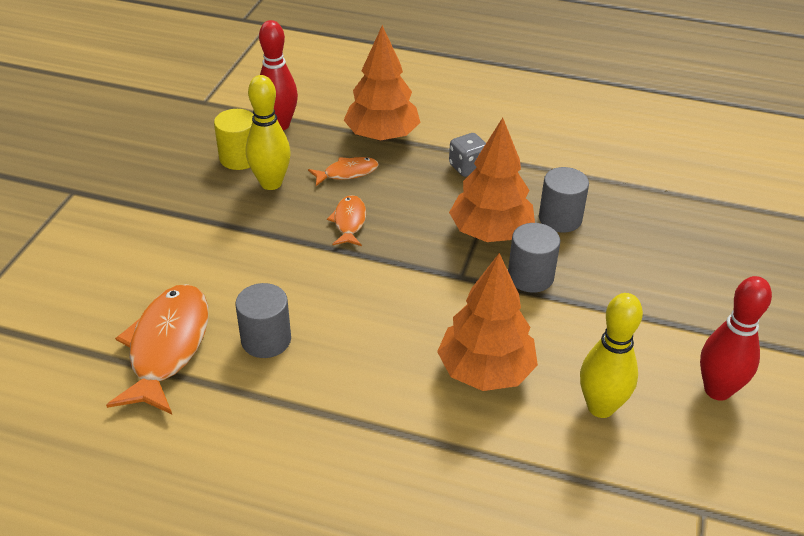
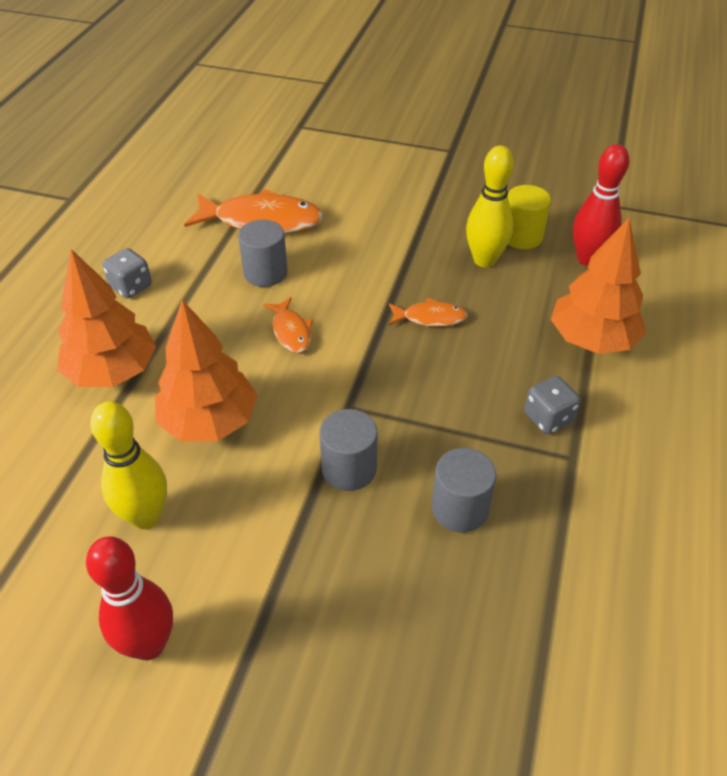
camera: 90 degrees right, 5 degrees up
orange fish [308,157,379,186] -> orange fish moved to [263,297,313,353]
orange tree [449,118,535,242] -> orange tree moved to [57,249,156,387]
none -> grey dice [102,248,152,298]

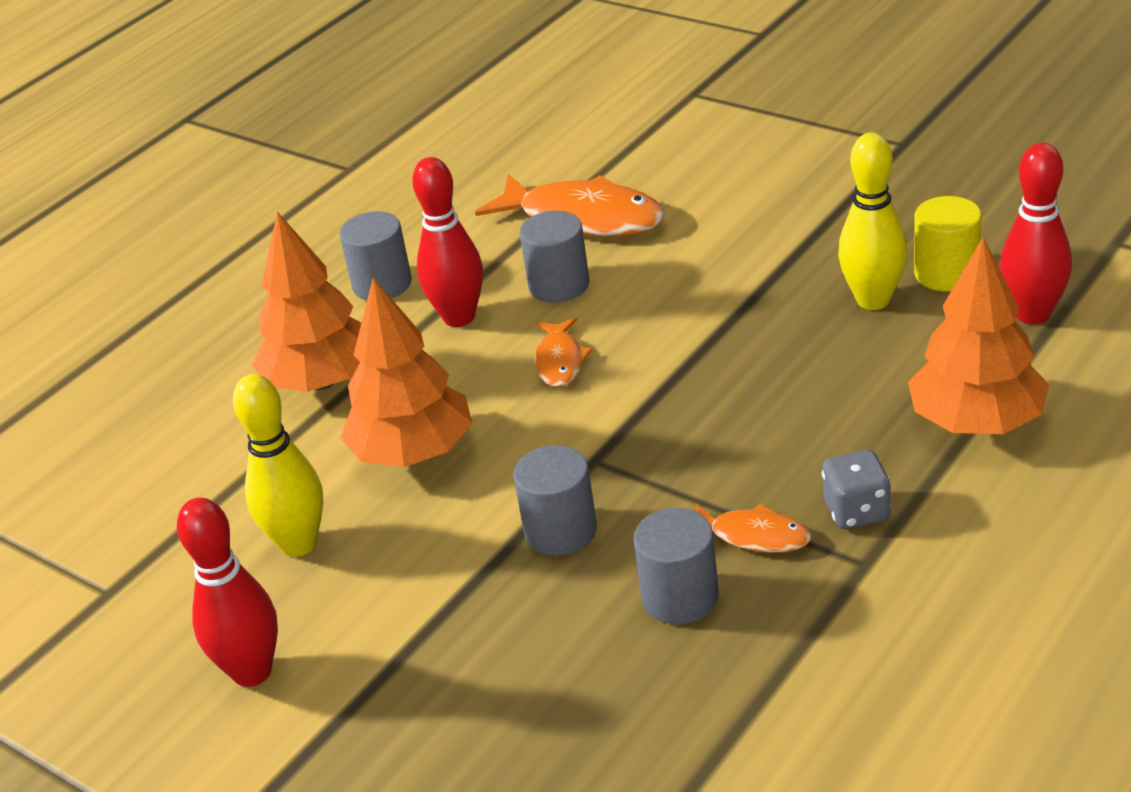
camera: 25 degrees right, 10 degrees down
grey dice [102,248,152,298] -> grey cylinder [339,211,412,300]
orange fish [389,298,468,327] -> orange fish moved to [696,504,811,553]
none -> red bowling pin [412,157,483,327]

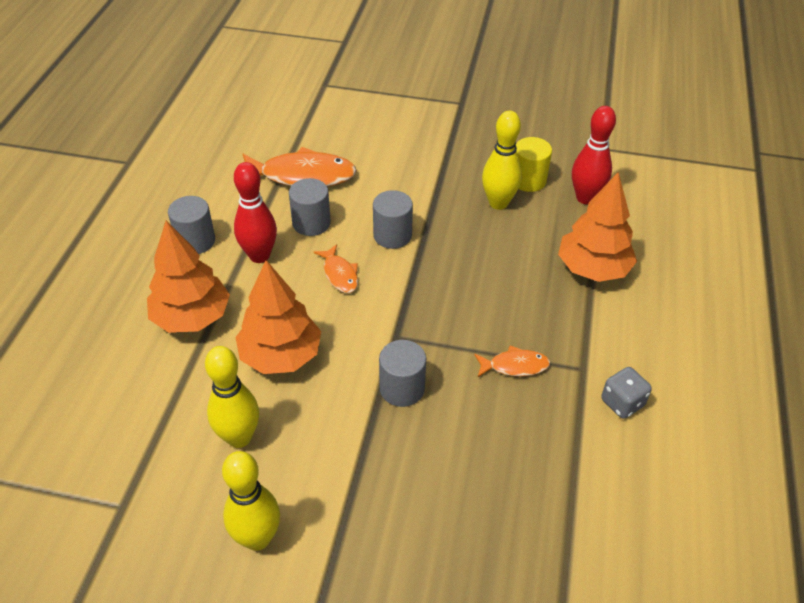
camera: 30 degrees left, 10 degrees up
red bowling pin [177,498,278,687] -> yellow bowling pin [222,451,280,551]
grey cylinder [633,508,719,624] -> grey cylinder moved to [373,190,413,249]
grey dice [822,450,891,529] -> grey dice moved to [601,367,652,419]

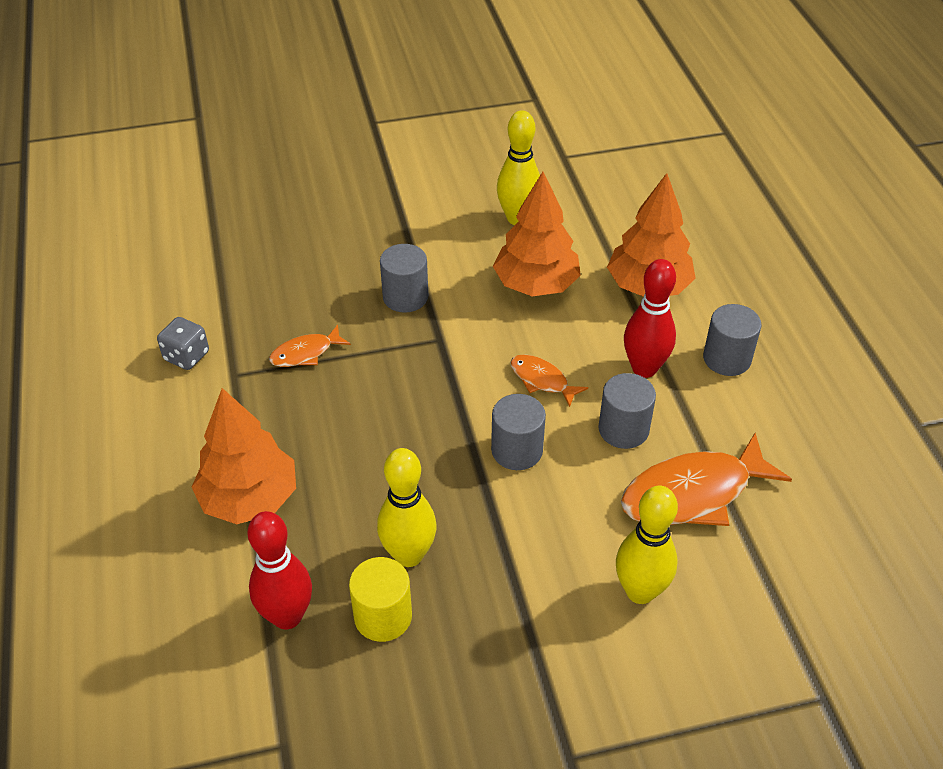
camera: 155 degrees right, 0 degrees up
yellow bowling pin [222,451,280,551] -> yellow bowling pin moved to [616,486,678,604]

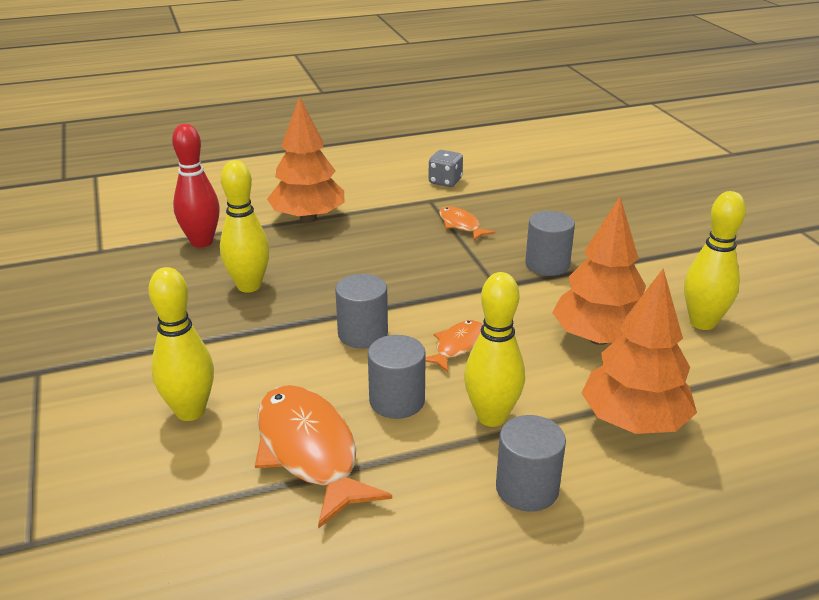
camera: 85 degrees right, 15 degrees down
yellow cylinder [349,557,412,642] -> none
red bowling pin [624,259,676,378] -> yellow bowling pin [464,272,525,427]

